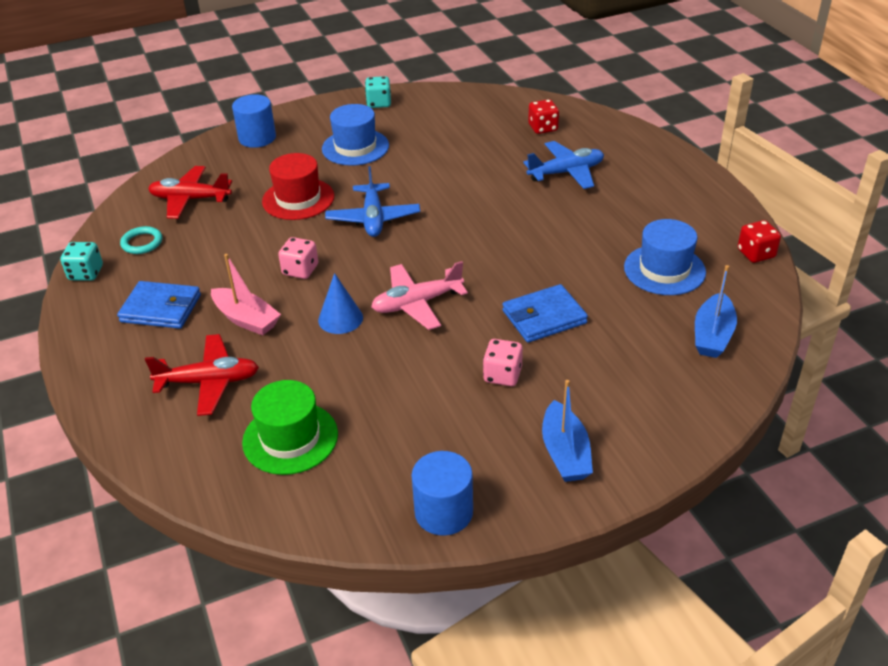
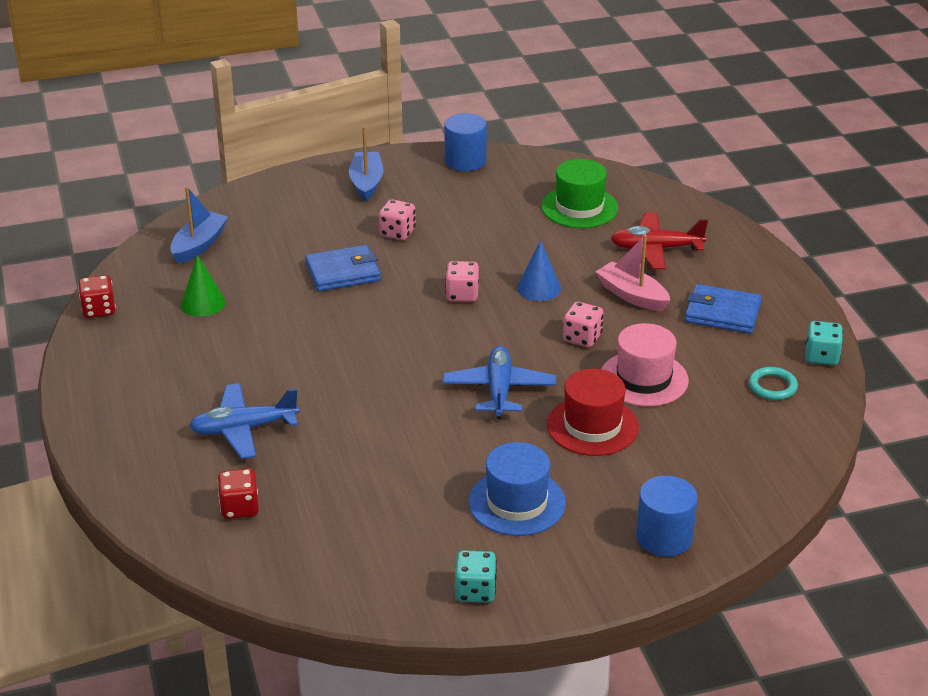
camera: 175 degrees left, 5 degrees down
red plane [148,166,232,219] -> none
pink plane [371,261,468,330] -> pink dice [445,261,479,302]
blue hat [624,219,706,295] -> green cone [181,255,225,317]
none -> pink hat [601,323,689,407]

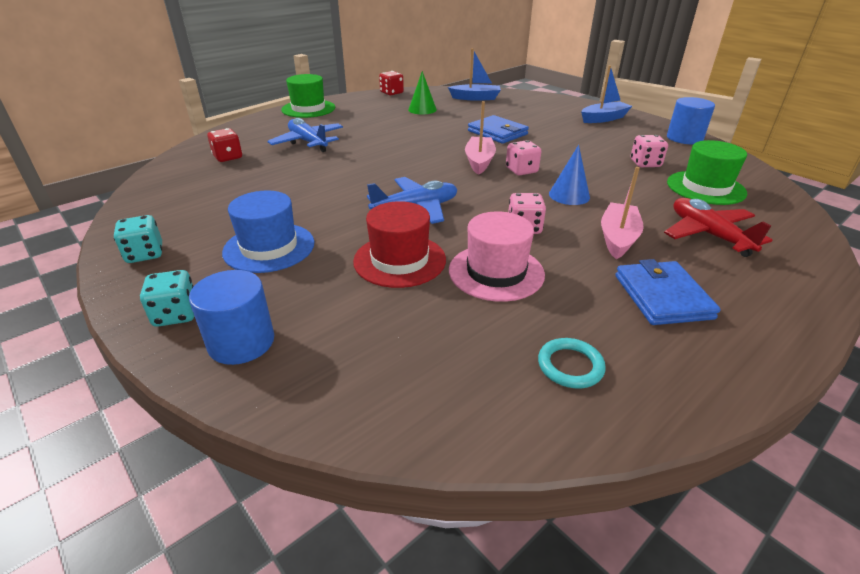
camera: 65 degrees right, 0 degrees up
pink dice [379,199,416,240] -> pink dice moved to [631,135,668,167]
turquoise dice [805,321,843,365] -> turquoise dice moved to [140,270,194,327]
none -> green hat [281,74,335,118]
none -> pink boat [465,101,496,175]

